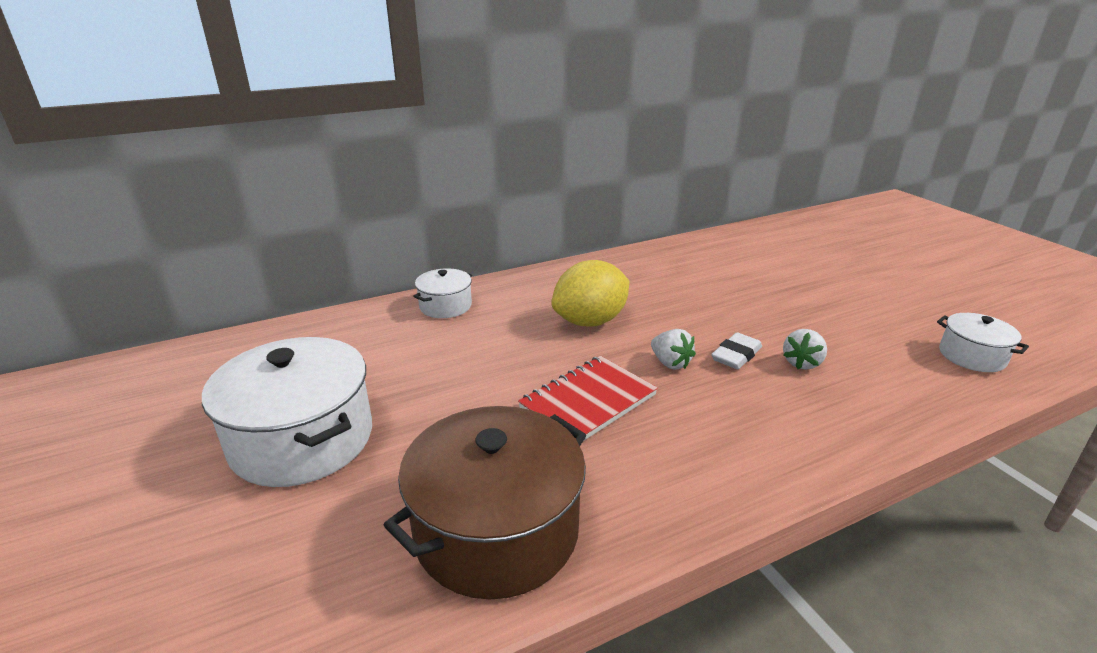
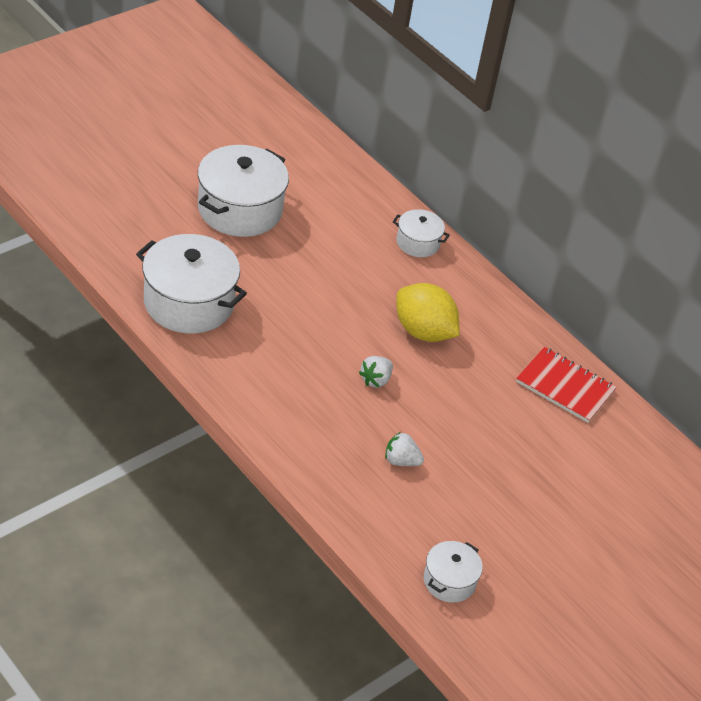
camera: 70 degrees right, 15 degrees up
brown pot [384,406,586,599] -> white pot [136,234,247,334]
red notebook [518,356,658,440] -> red notebook moved to [516,347,617,423]
white eraser [711,332,762,369] -> none

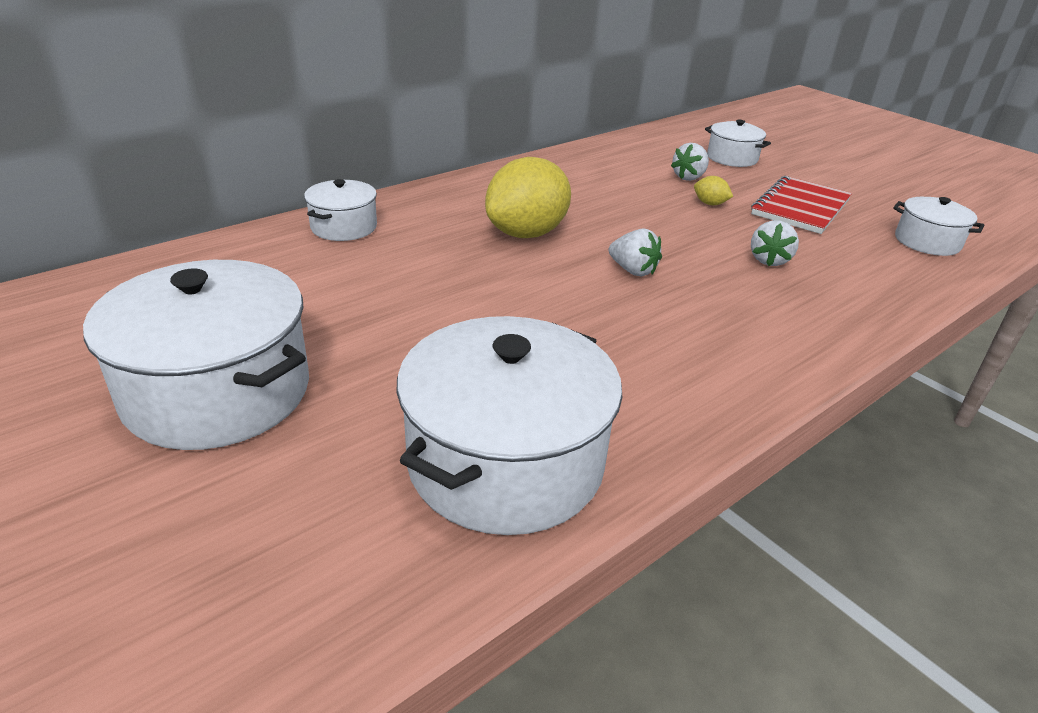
camera: 85 degrees left, 10 degrees down
red notebook [516,347,617,423] -> red notebook moved to [751,176,852,234]
none -> white strawberry [671,143,709,181]
none -> yellow lemon [694,176,733,205]
none -> white pot [705,120,771,167]

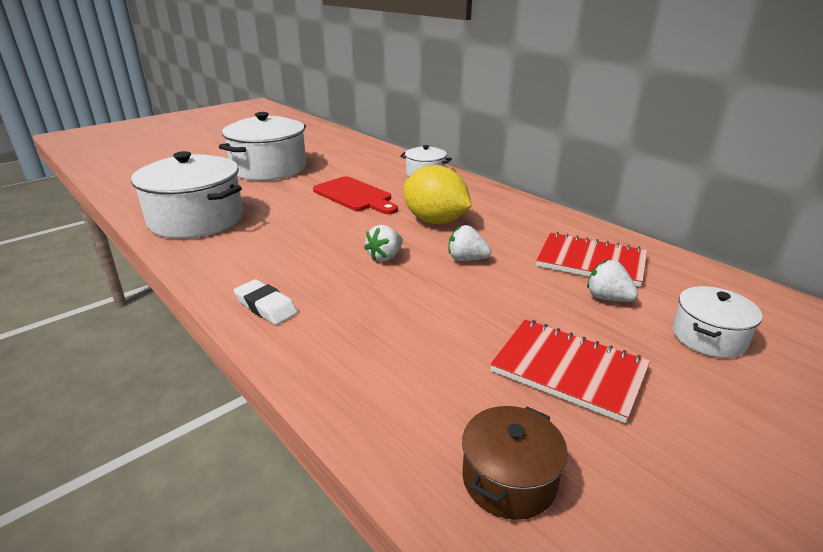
camera: 90 degrees right, 5 degrees down
yellow lemon [694,176,733,205] -> none
white strawberry [751,220,799,266] -> white strawberry moved to [448,225,491,261]
white pot [893,197,984,256] -> brown pot [462,406,568,520]
none -> white eraser [234,279,298,325]
none -> red cutting board [313,176,398,214]
none -> red notebook [536,232,647,287]

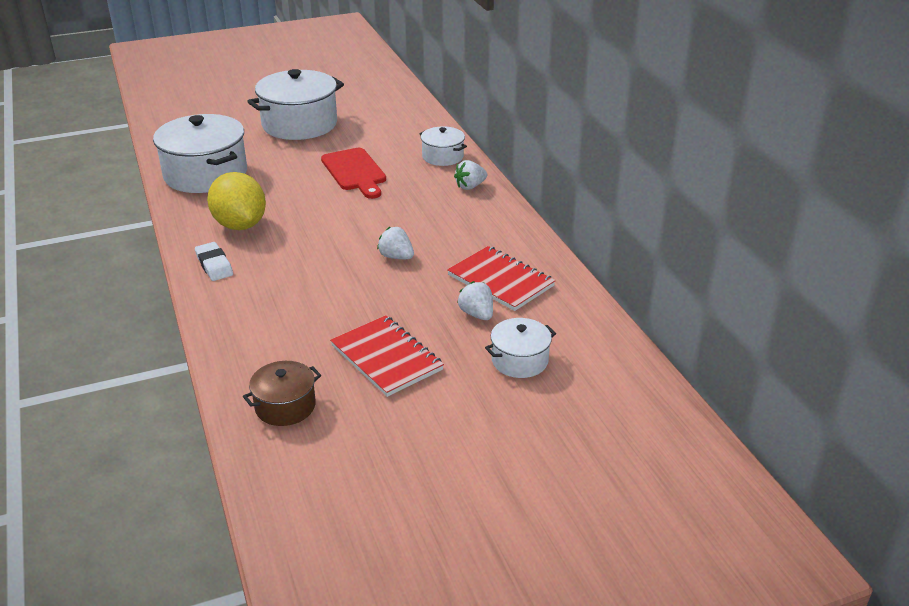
camera: 20 degrees right, 5 degrees up
white strawberry [364,225,403,262] -> white strawberry moved to [454,160,487,190]
yellow lemon [403,165,472,224] -> yellow lemon moved to [207,172,266,230]

